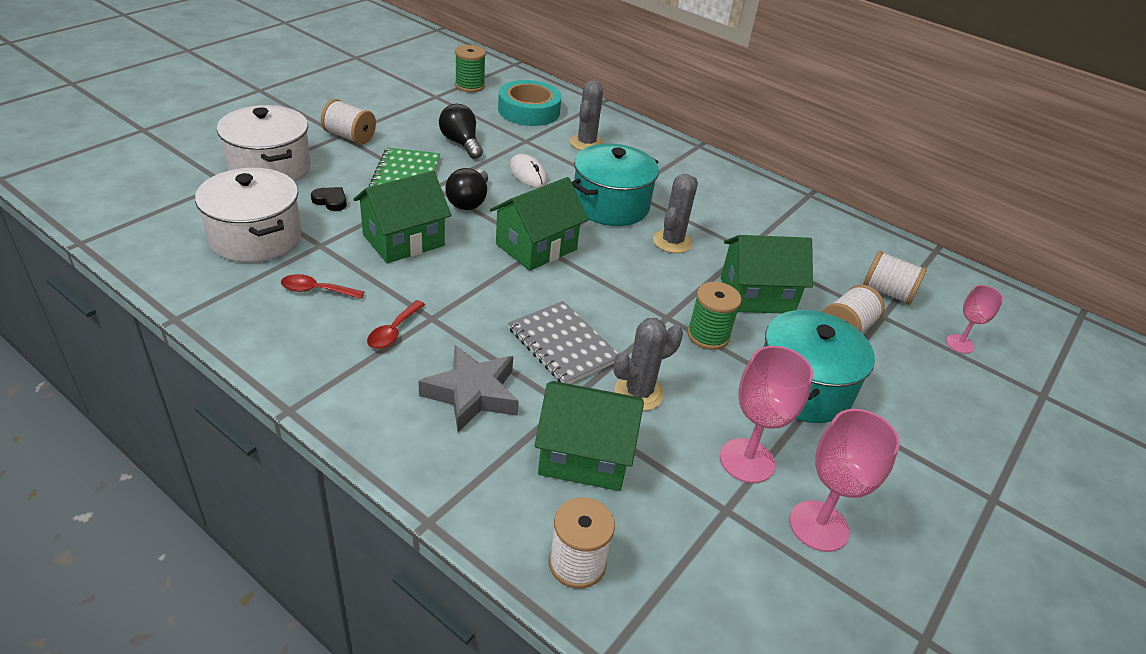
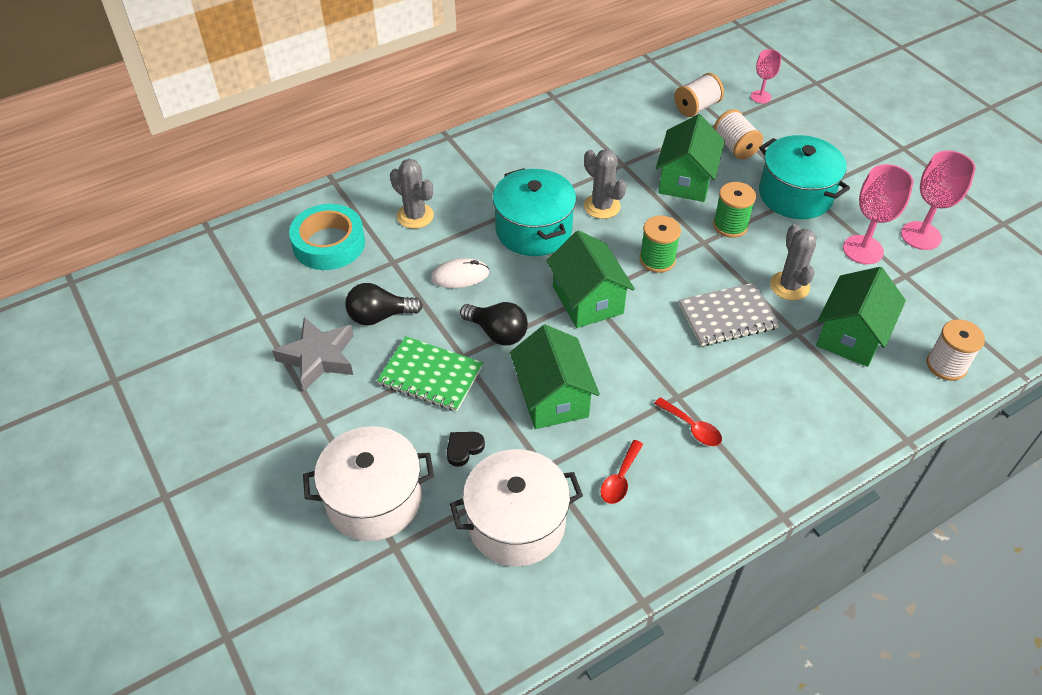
camera: 65 degrees left, 10 degrees up
white spool [321,99,376,145] -> none
grey star [418,345,519,432] -> grey star moved to [272,317,354,391]
green spool [455,45,486,92] -> green spool moved to [639,215,681,273]

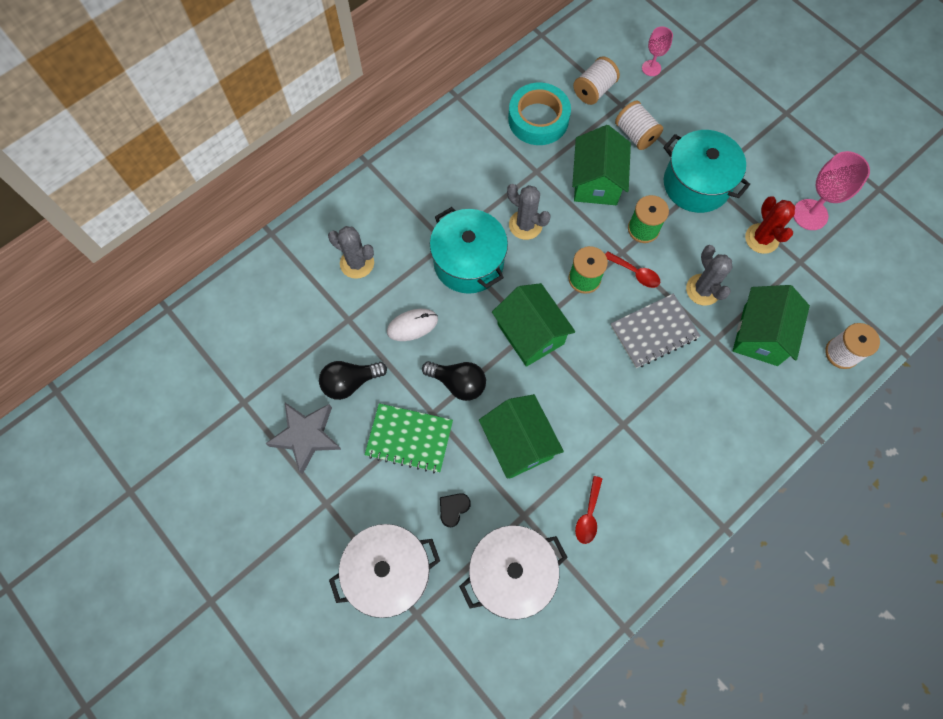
camera: 10 degrees left, 20 degrees up
turquoise tape [289,204,365,270] -> turquoise tape moved to [508,83,571,145]
red spoon [654,397,722,446] -> red spoon moved to [605,251,660,288]
pink goblet [843,164,913,264] -> red cactus [745,196,795,254]

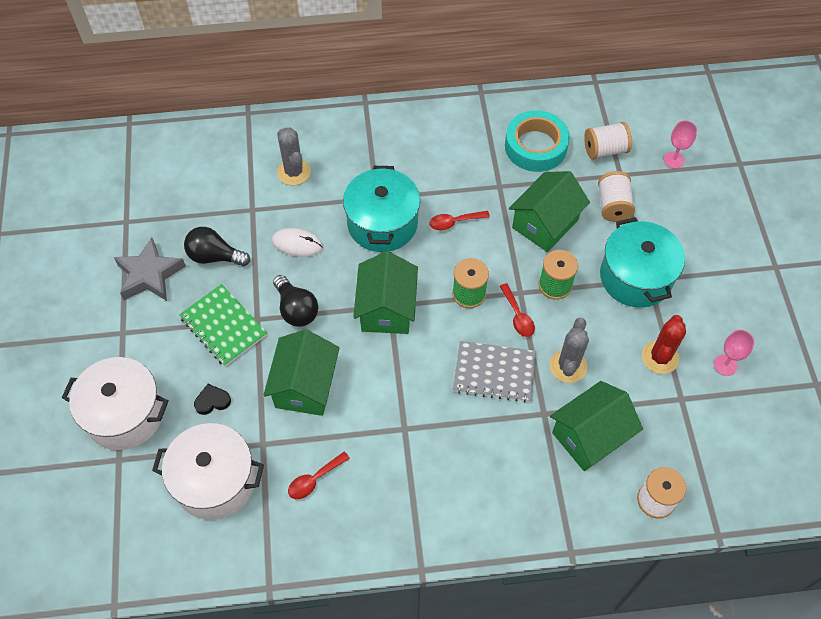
camera: 35 degrees right, 10 degrees down
grey cactus [507,184,550,240] -> red spoon [429,211,490,230]
pink goblet [793,151,870,230] -> pink goblet [714,330,754,376], size x0.60

